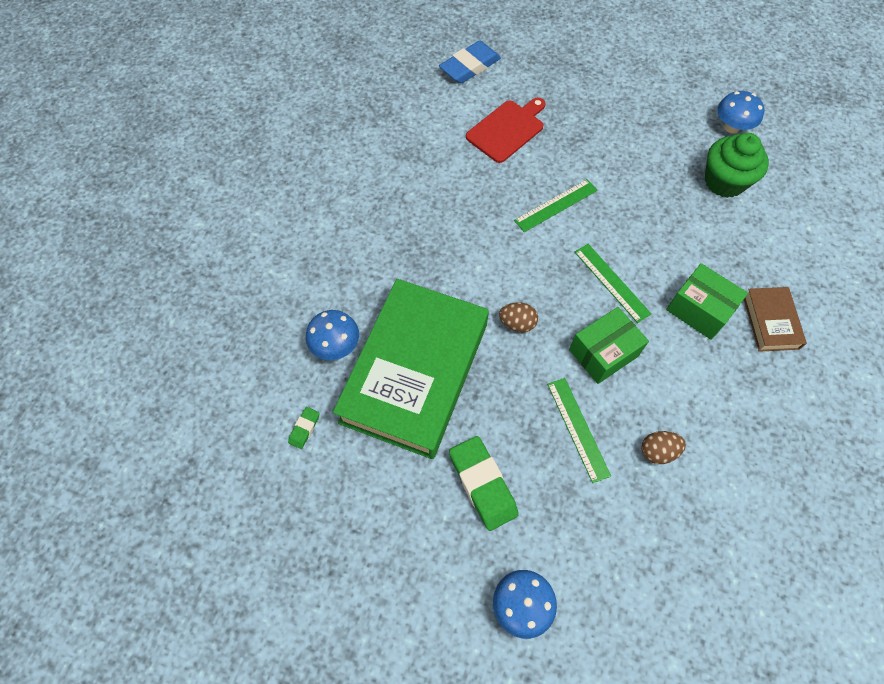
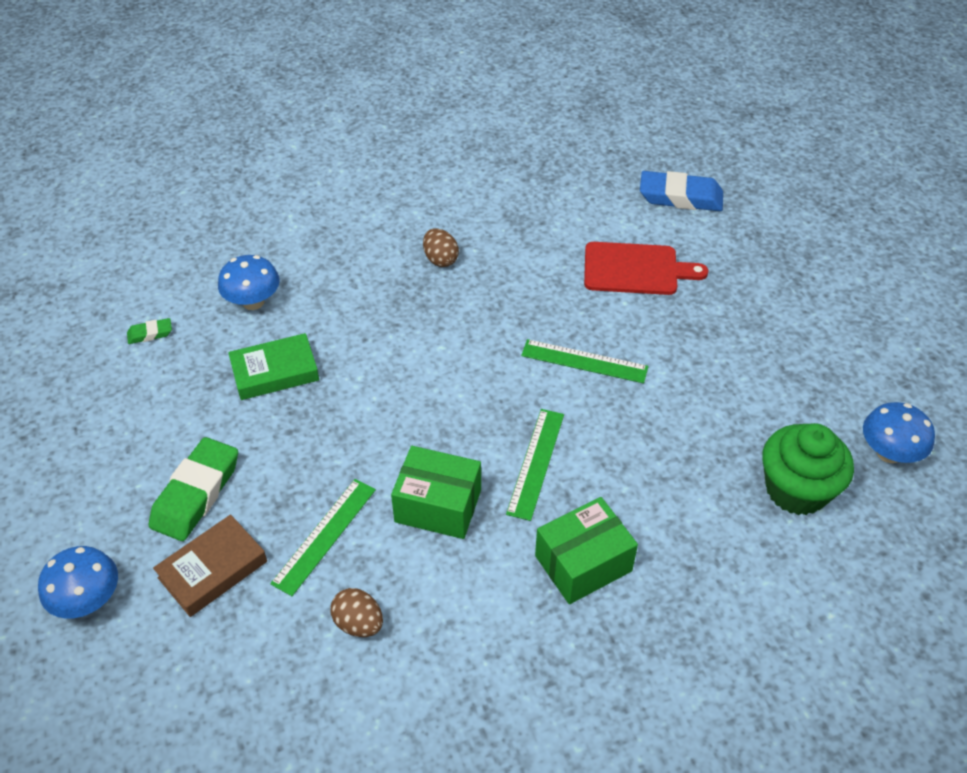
camera: 50 degrees right, 15 degrees down
green book [333,279,489,459] -> green book [228,333,319,400], size x0.43
brown egg [499,302,538,332] -> brown egg moved to [423,228,459,267]
green box [666,263,748,340] -> green box turned 60 degrees clockwise [535,497,638,604]
brown book [744,287,807,352] -> brown book moved to [153,514,267,617]

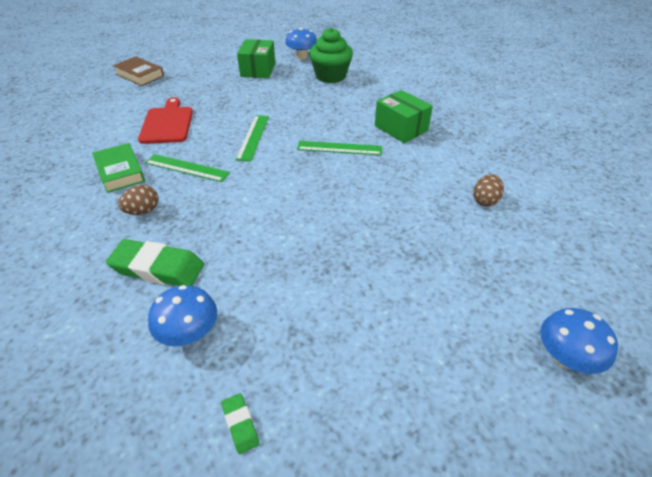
camera: 100 degrees left, 5 degrees down
green eraser [149,437,238,541] -> green eraser moved to [106,239,204,286]
brown book [153,514,267,617] -> brown book moved to [113,56,164,86]
green book [228,333,319,400] -> green book moved to [92,143,145,193]
green ruler [270,479,376,596] -> green ruler moved to [145,154,230,182]
green box [391,446,481,539] -> green box moved to [237,39,275,78]
blue eraser [640,171,723,211] -> none

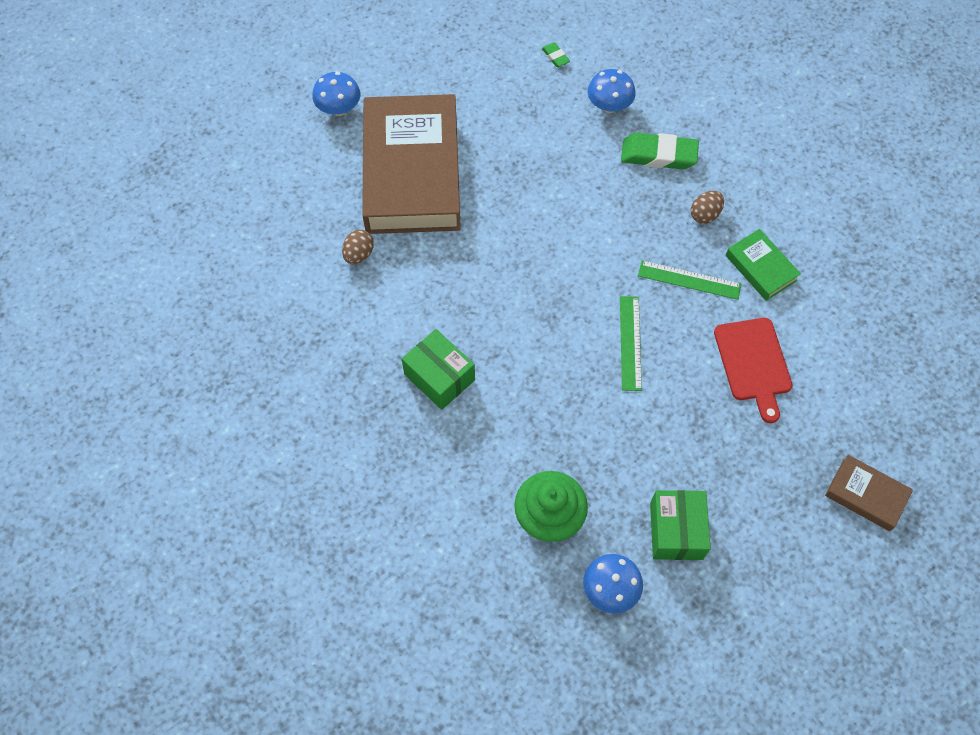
camera: 175 degrees right, 20 degrees up
green ruler [297,141,382,155] -> none
none -> brown book [362,94,461,234]

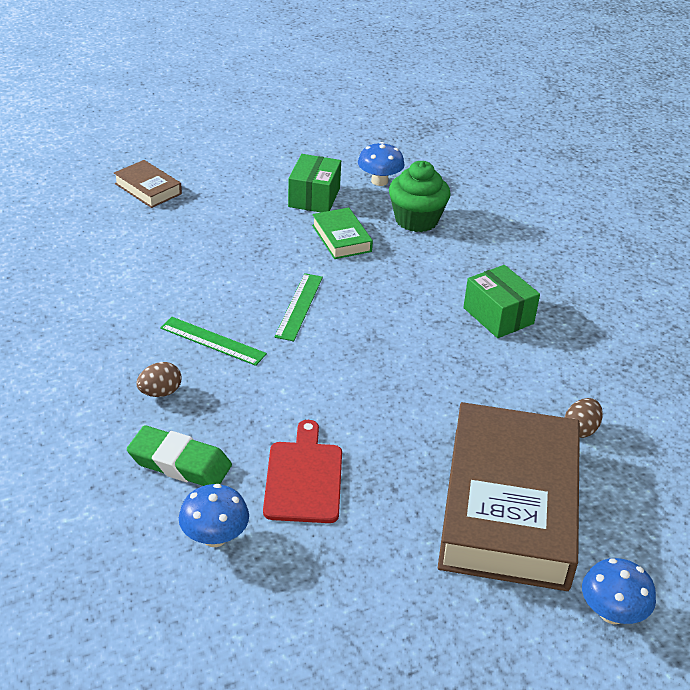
camera: 170 degrees left, 25 degrees down
green eraser [542,42,570,67] -> none
red cutting board [714,318,793,423] -> red cutting board moved to [263,420,342,523]
green book [726,229,801,301] -> green book moved to [312,208,373,259]

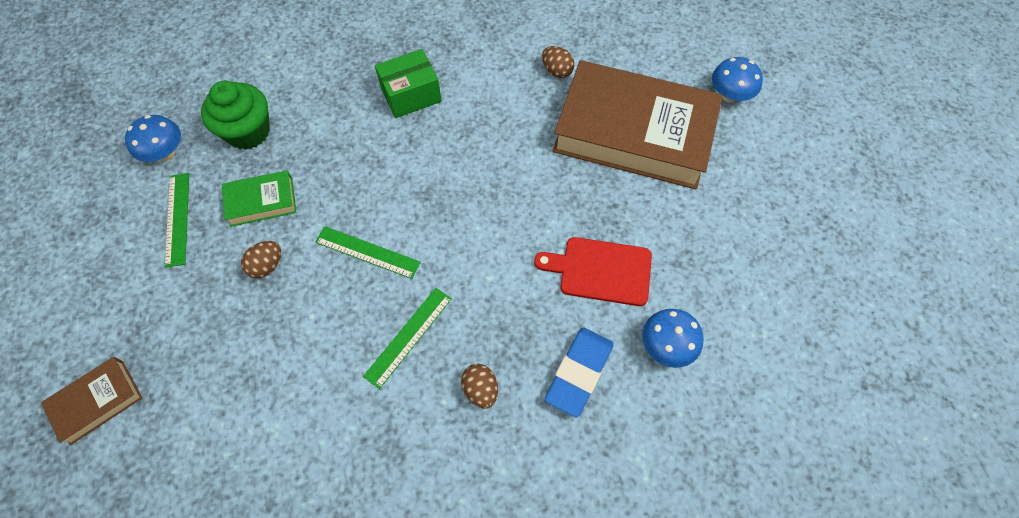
camera: 80 degrees left, 25 degrees up
green eraser [127,425,232,486] -> blue eraser [545,327,614,418]
green box [288,154,341,212] -> green ruler [164,173,189,268]
none -> brown egg [241,241,281,278]

